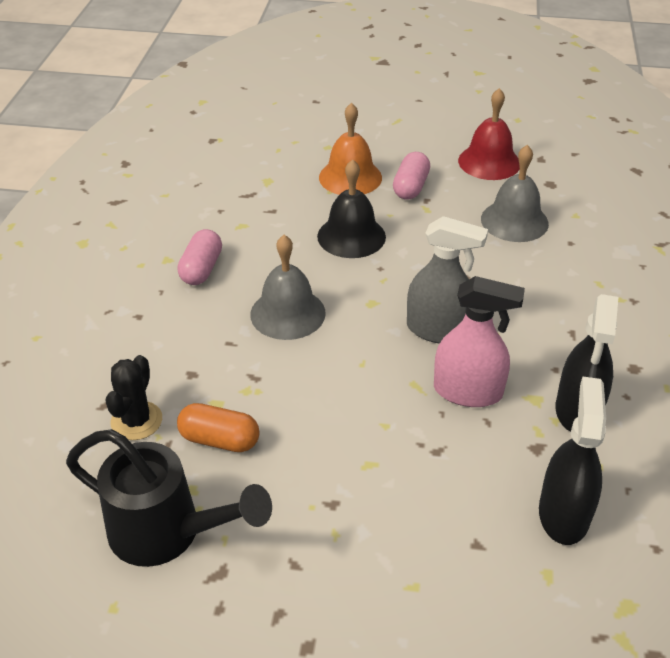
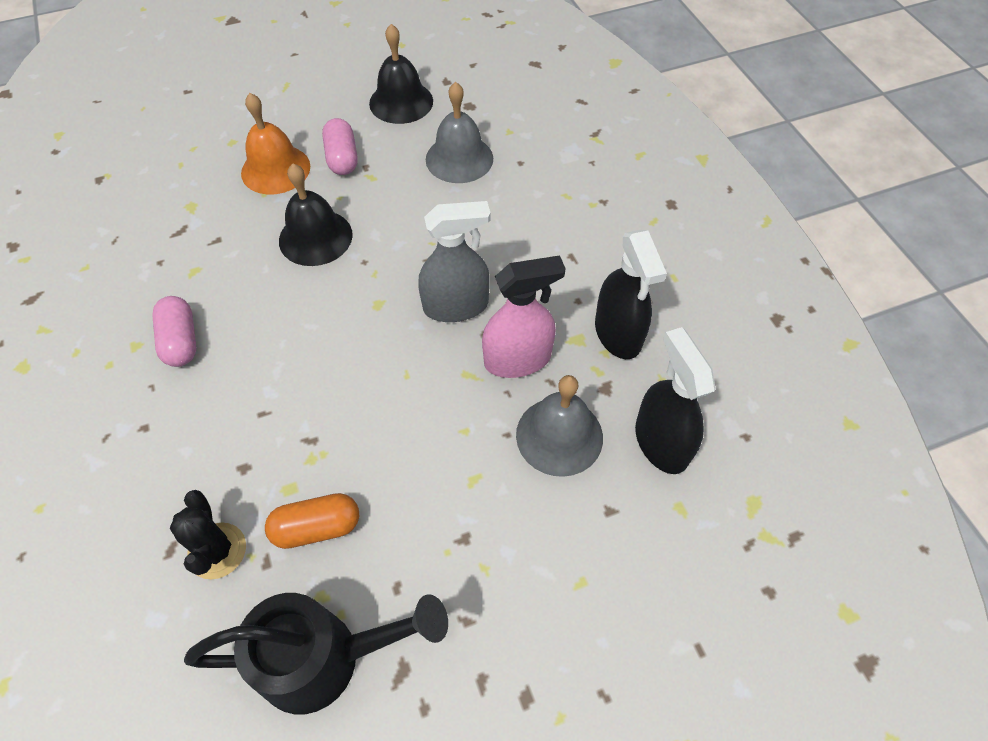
camera: 30 degrees left, 15 degrees up
grey bell [250,235,326,340] -> grey bell moved to [516,375,603,477]
red bell [458,88,520,180] -> black bell [369,24,433,124]

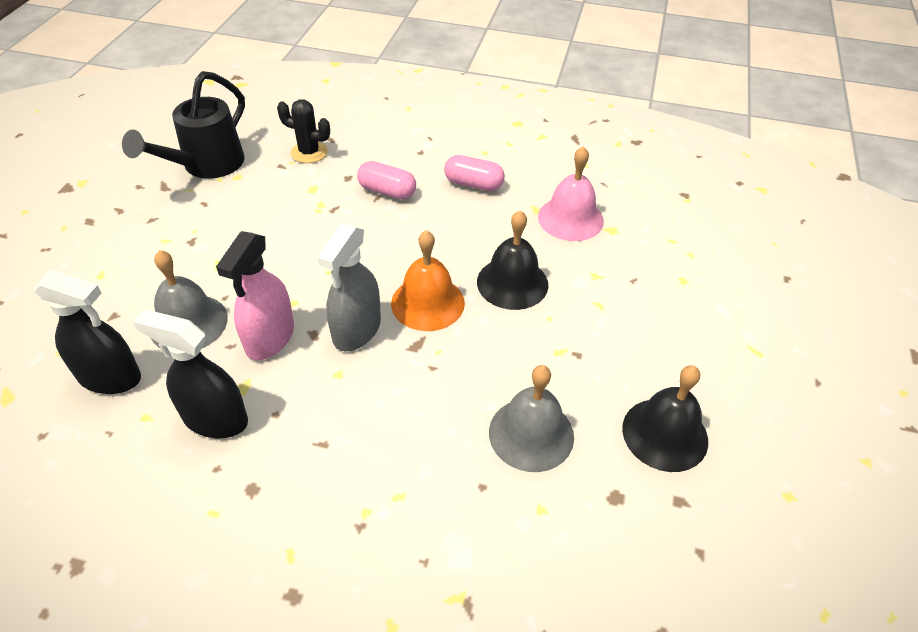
camera: 125 degrees right, 10 degrees down
orange bell [241,93,310,195] -> orange bell moved to [391,230,465,331]
orange capsule [265,493,359,549] -> none
pink capsule [322,118,358,175] -> pink capsule moved to [357,161,416,200]
none -> pink bell [538,146,604,241]

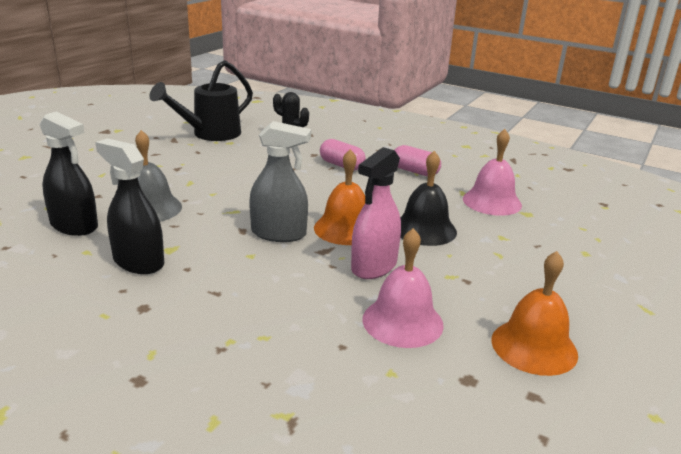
camera: 15 degrees right, 20 degrees down
pink spray bottle [216,231,294,361] -> pink spray bottle moved to [351,147,401,279]
grey spray bottle [317,223,381,351] -> grey spray bottle turned 120 degrees counterclockwise [249,121,311,242]
grey bell [489,365,574,472] -> pink bell [363,228,444,348]
black bell [622,365,708,472] -> orange bell [491,251,578,376]

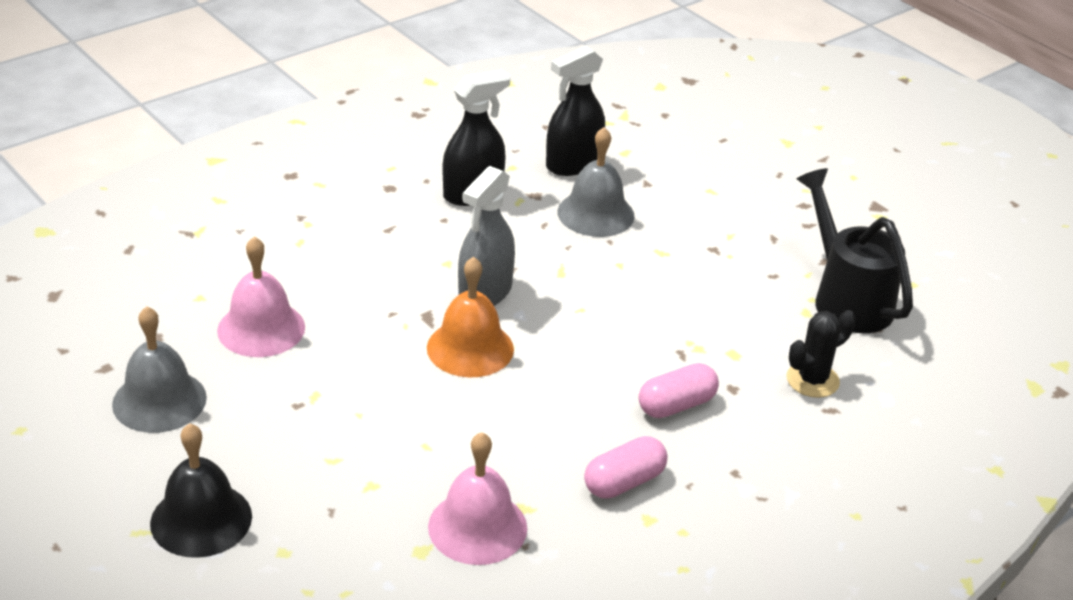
camera: 110 degrees right, 10 degrees up
pink spray bottle [351,147,401,279] -> none
black bell [400,151,457,246] -> black bell moved to [150,423,252,558]
orange bell [491,251,578,376] -> grey bell [112,306,207,433]

